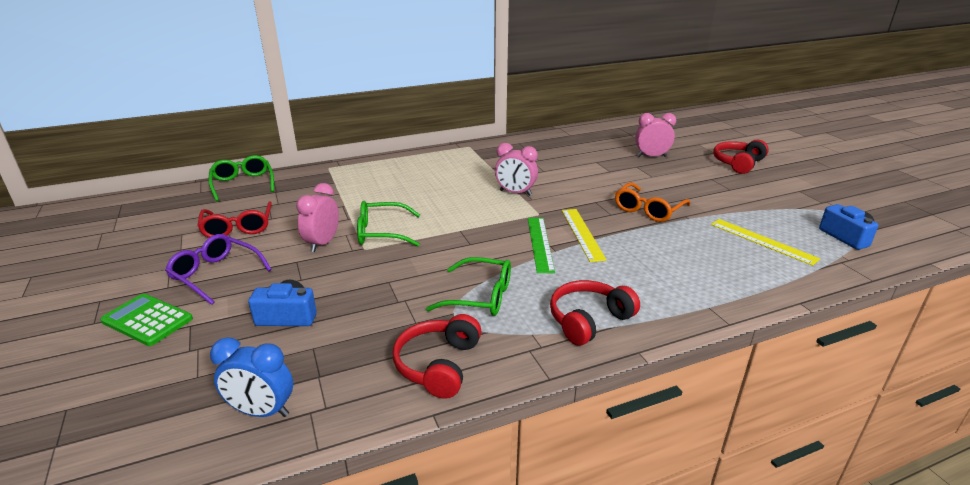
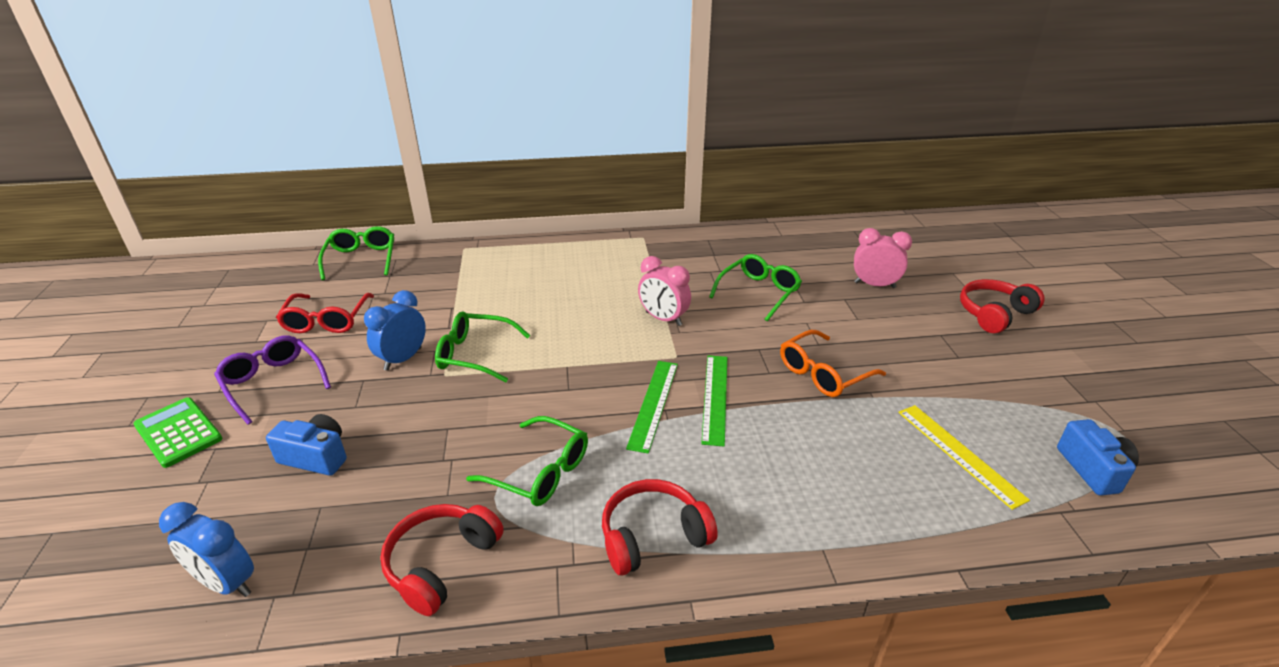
camera: 15 degrees right, 5 degrees up
pink clock [296,183,339,252] -> blue clock [364,290,426,371]
yellow ruler [562,209,607,262] -> green ruler [701,355,727,446]
none -> green glasses [709,254,802,321]

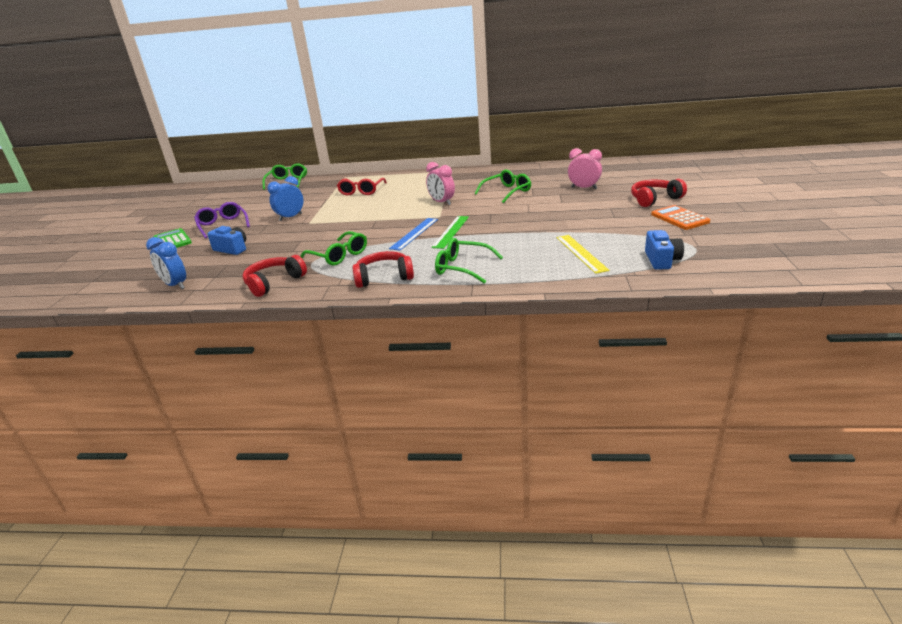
camera: 15 degrees right, 5 degrees down
red glasses [276,293,374,333] -> red glasses moved to [337,178,387,196]
green glasses [435,311,531,382] -> green glasses moved to [435,238,503,284]
green ruler [626,361,678,454] -> blue ruler [389,218,438,251]
orange glasses [780,330,886,397] -> none
none -> orange calculator [651,205,710,230]

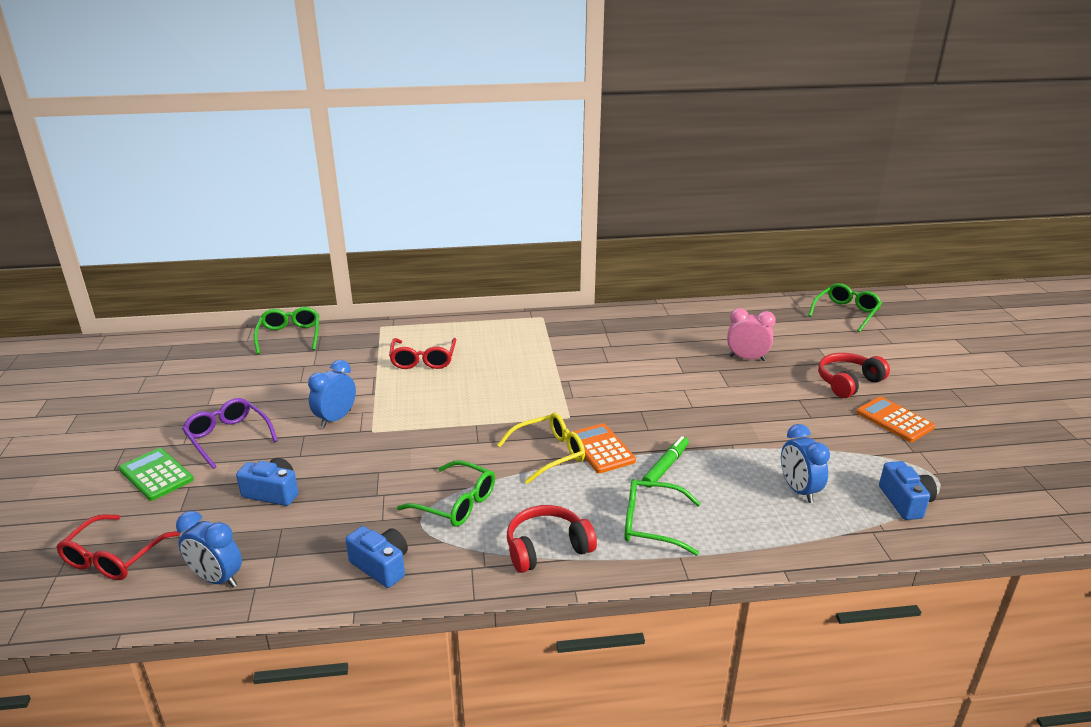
camera: 15 degrees left, 0 degrees up
red headphones [242,255,307,297] -> blue camera [345,526,408,588]
blue ruler [389,218,438,251] -> yellow glasses [497,413,585,484]
pink clock [426,162,455,205] -> none
green ruler [431,216,469,249] -> orange calculator [572,423,636,473]
green glasses [475,170,531,203] -> green glasses moved to [808,283,882,332]
yellow ruler [556,235,610,274] -> blue clock [781,424,830,503]
none -> red glasses [57,514,180,580]
none -> green marker [642,436,689,488]

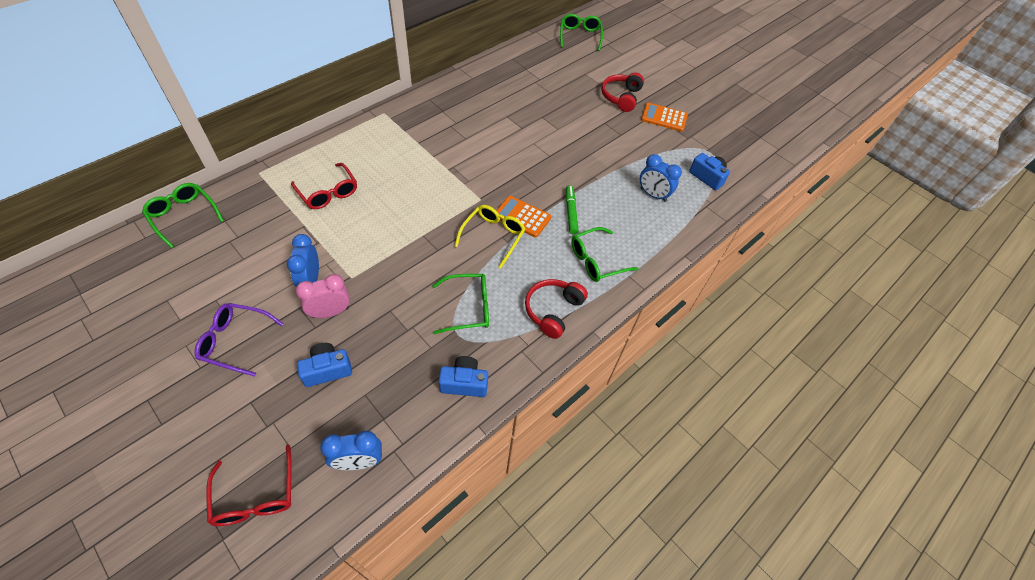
camera: 40 degrees left, 25 degrees up
green calculator [119,448,194,501] -> none
pink clock [727,308,776,361] -> pink clock moved to [296,274,350,318]

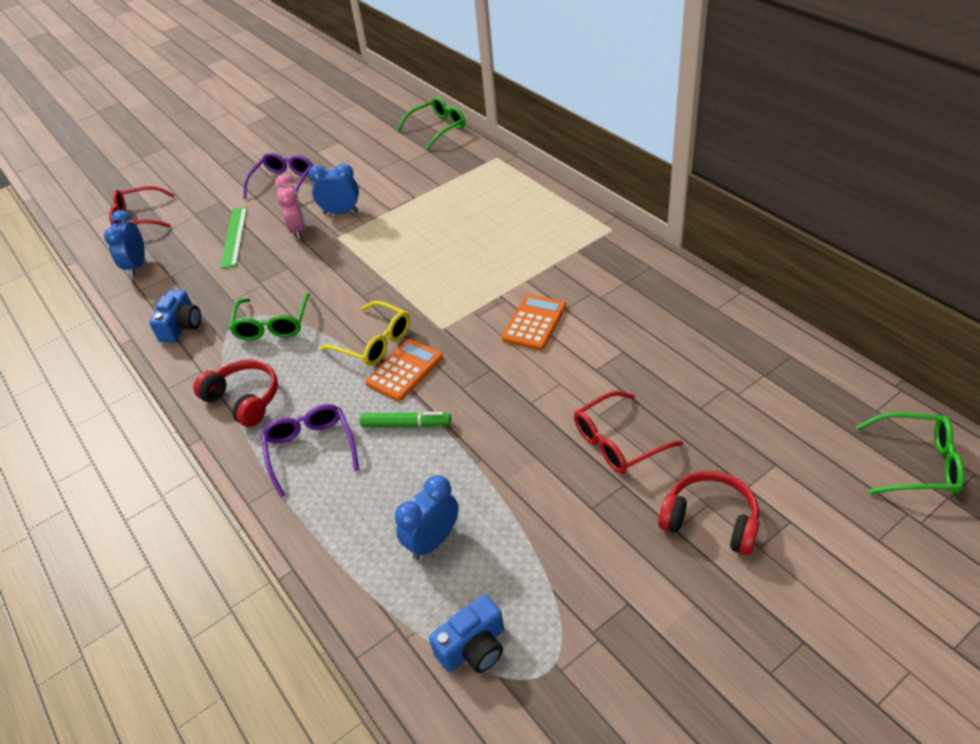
camera: 105 degrees right, 10 degrees down
red glasses [291,163,357,209] -> red glasses moved to [574,391,683,474]
blue camera [297,343,352,387] -> green ruler [220,207,247,268]
green glasses [571,227,639,282] -> purple glasses [261,404,359,497]
orange calculator [641,103,688,132] -> orange calculator moved to [502,294,566,350]

